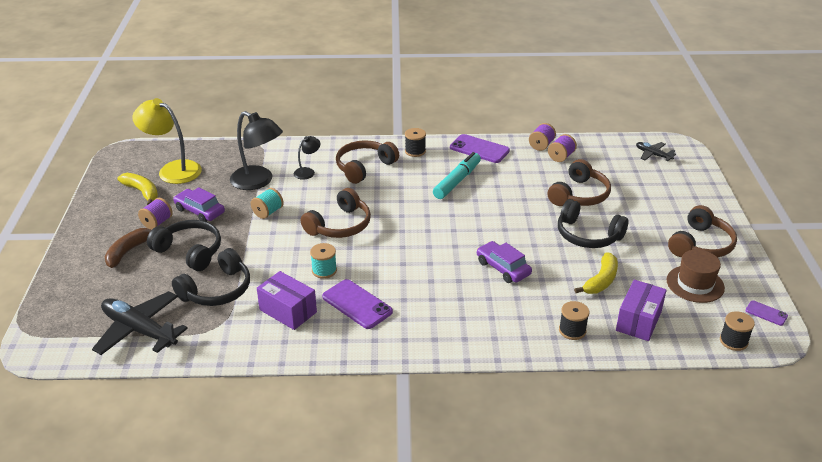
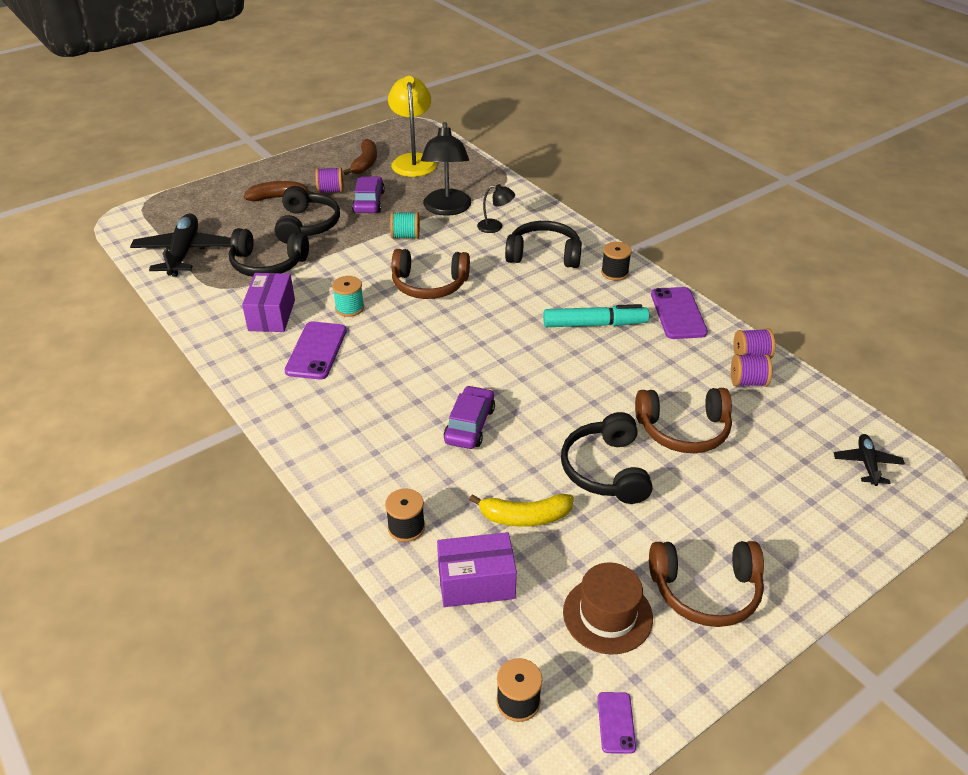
camera: 55 degrees right, 5 degrees up
yellow banana [117,173,158,205] -> brown banana [343,139,377,175]
brown headphones [336,140,399,184] -> black headphones [505,221,582,268]

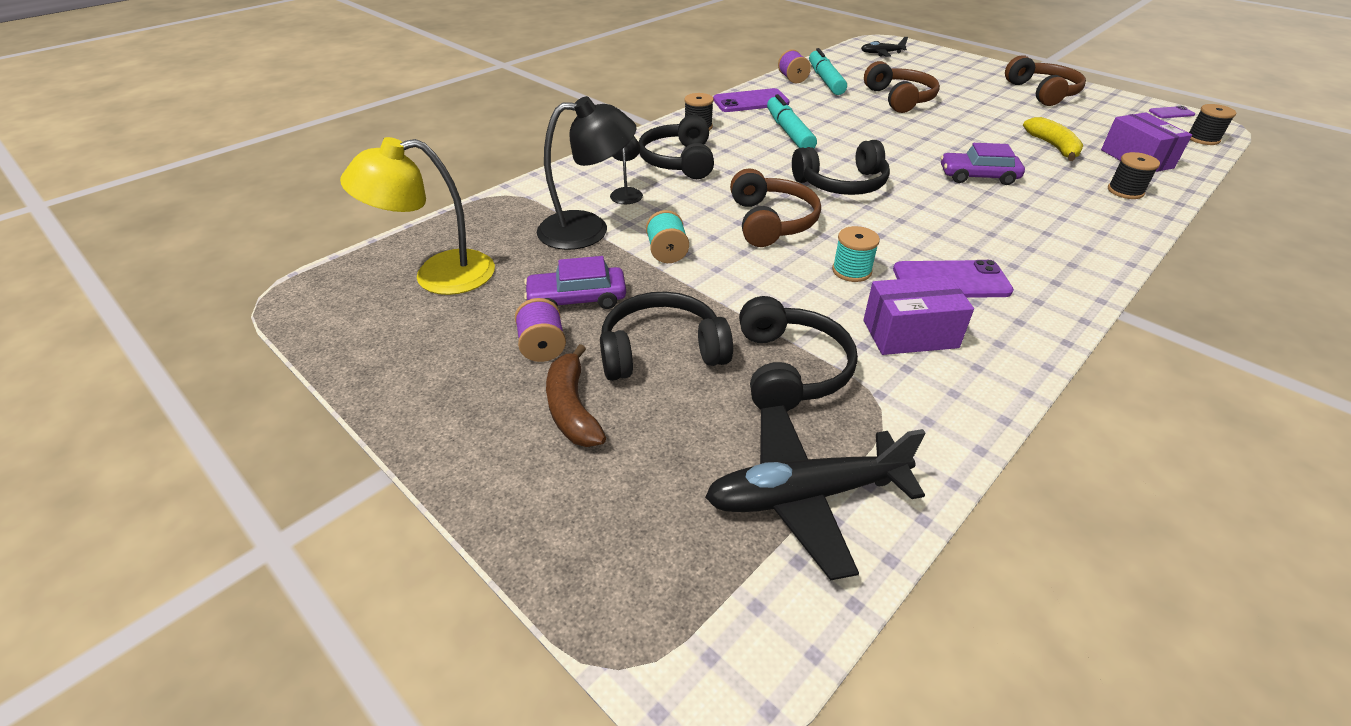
camera: 100 degrees left, 0 degrees up
brown banana [343,139,377,175] -> none
black headphones [561,412,653,504] -> black headphones moved to [792,140,890,195]
brown hat [563,562,653,655] -> none
purple spool [731,354,772,387] -> turquoise marker [809,48,847,95]

